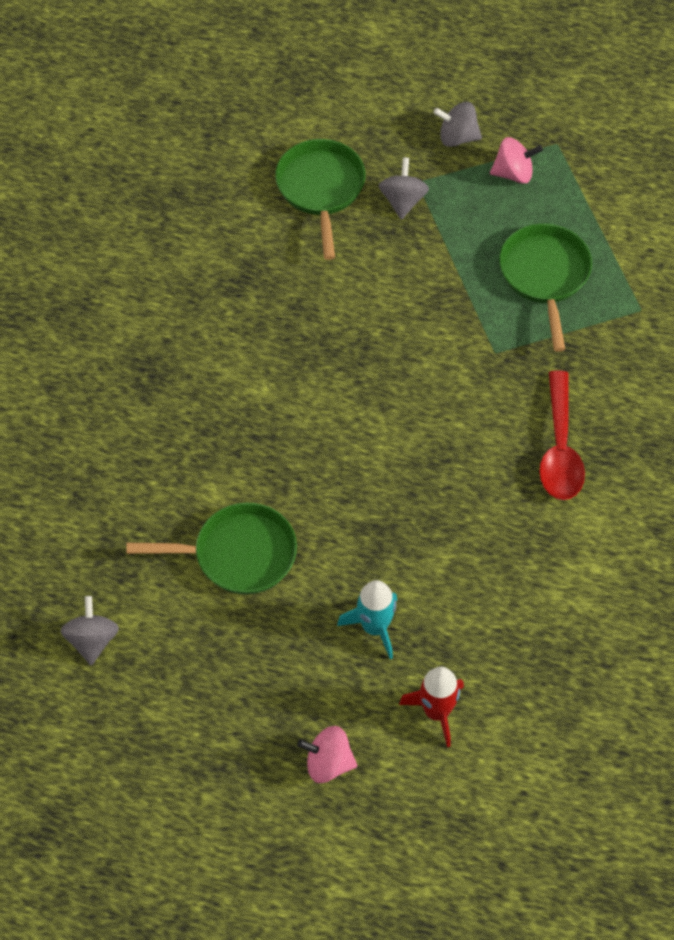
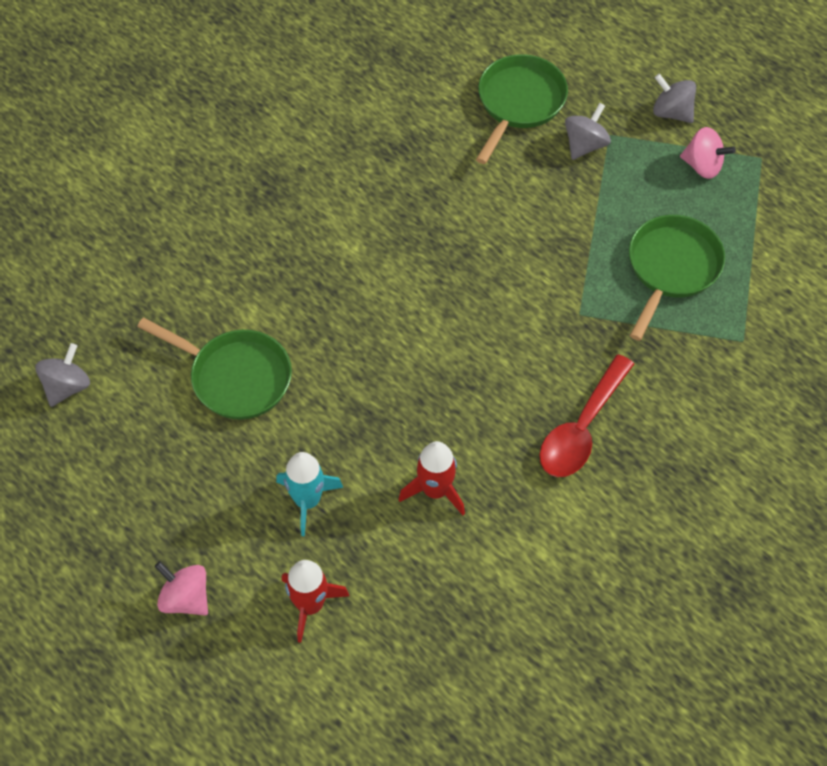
camera: 30 degrees right, 0 degrees up
none -> red rocket [399,441,465,515]

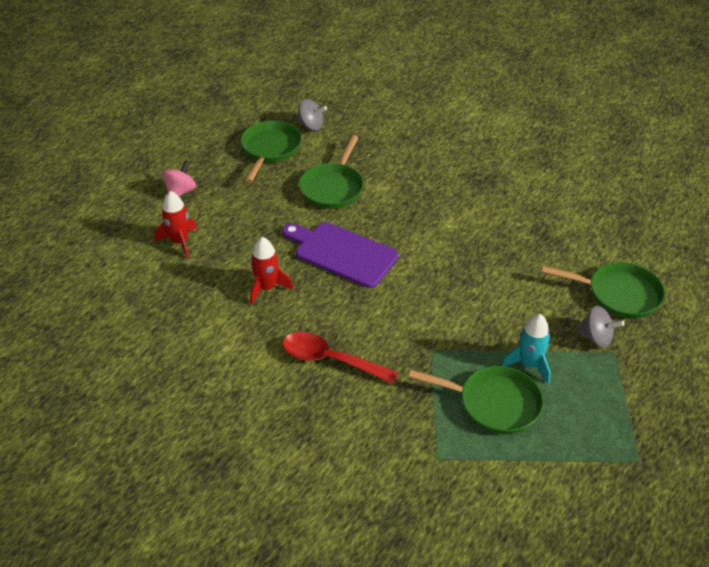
camera: 80 degrees right, 15 degrees down
turquoise rocket [276,452,344,536] -> turquoise rocket moved to [501,314,551,384]
grey spinning top [653,74,696,123] -> none
pink spinning top [680,127,736,179] -> none
none -> green pan [241,121,302,182]
none -> purple cutting board [282,222,399,288]

